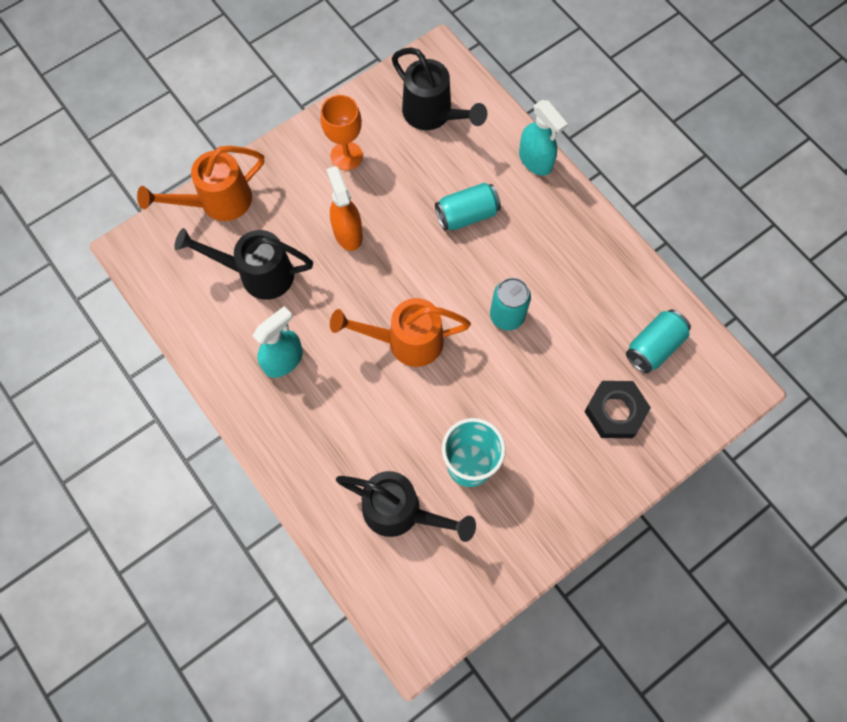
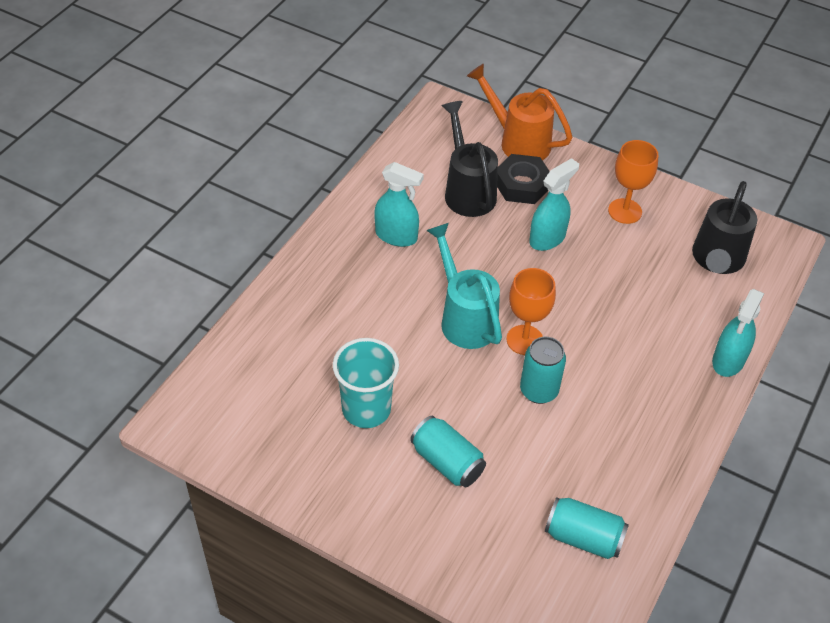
camera: 65 degrees right, 20 degrees down
orange spray bottle [326,166,363,251] -> turquoise spray bottle [529,158,579,251]
orange watering can [330,298,471,367] -> turquoise watering can [426,223,502,349]
black watering can [336,471,476,542] -> none
turquoise can [435,183,501,231] -> turquoise can moved to [410,416,486,487]
black nut [584,381,651,438] -> black nut moved to [497,154,550,204]
none -> orange goblet [506,268,556,355]

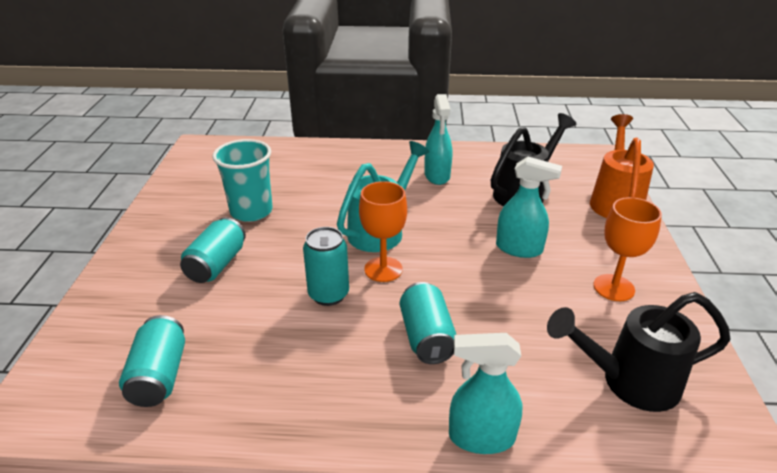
camera: 65 degrees right, 15 degrees down
black nut [497,154,550,204] -> none
none -> turquoise can [400,282,456,364]

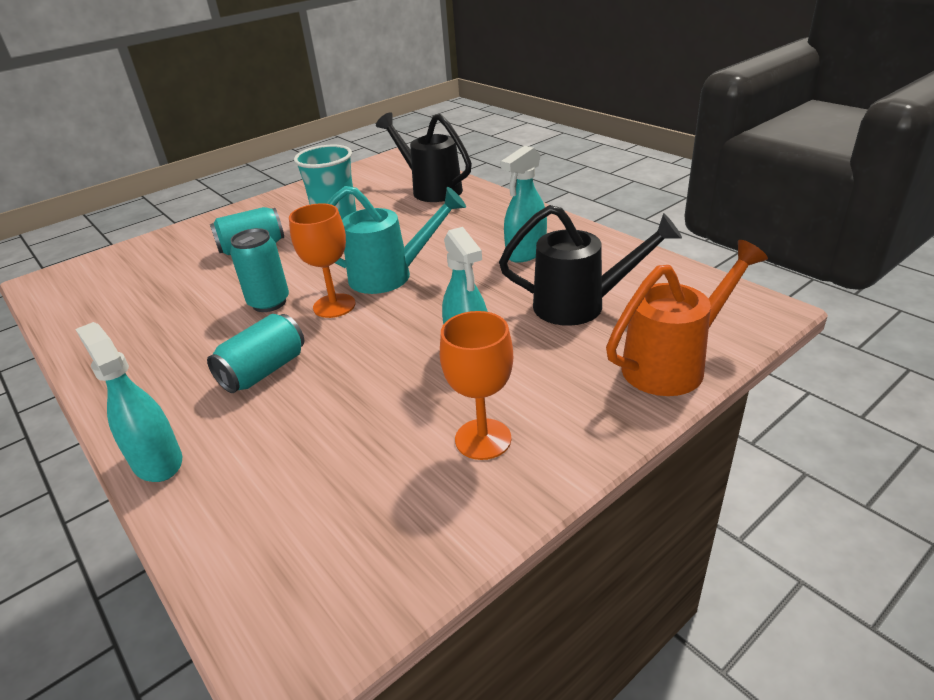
camera: 50 degrees right, 0 degrees up
turquoise can [119,315,185,407] -> none
black watering can [547,292,730,412] -> black watering can moved to [376,112,472,202]

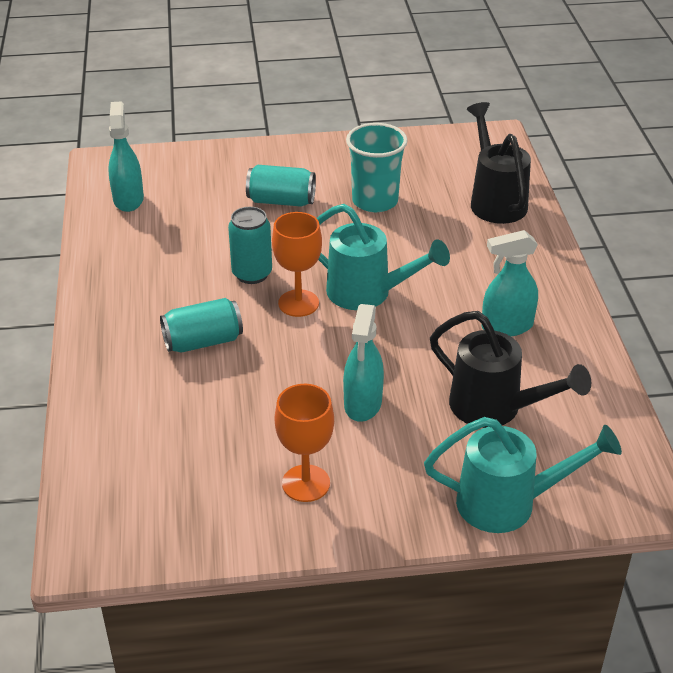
camera: 30 degrees right, 5 degrees up
turquoise spray bottle [76,322,182,482] -> turquoise spray bottle moved to [108,101,144,212]
orange watering can [606,240,768,396] -> turquoise watering can [424,417,622,533]

